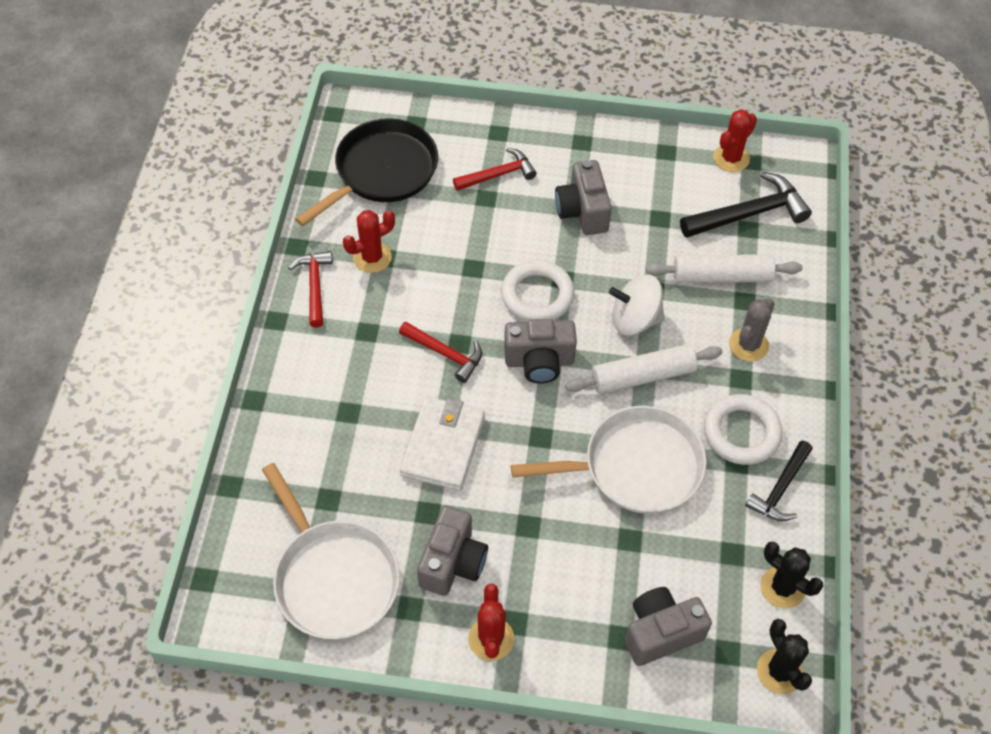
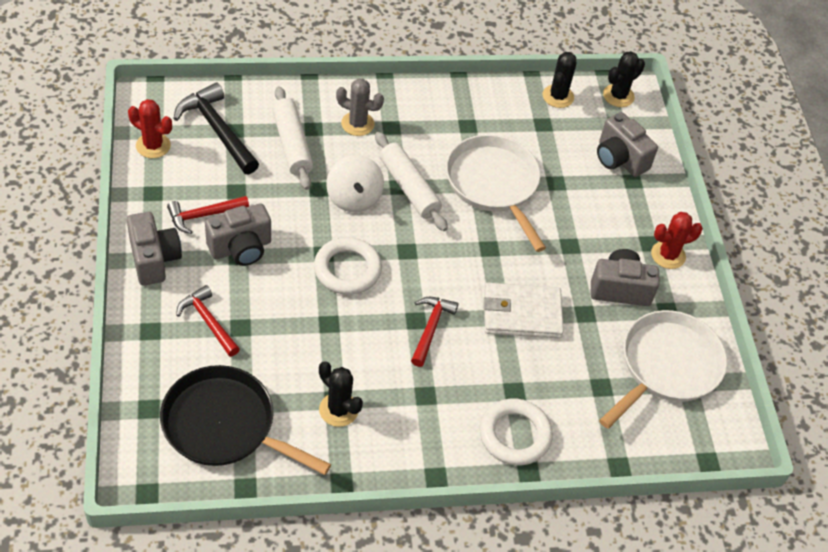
camera: 110 degrees left, 5 degrees down
red hammer [289,251,333,328] -> red hammer moved to [167,196,249,234]
red cactus [343,210,395,273] -> black cactus [319,361,363,427]
grey camera [504,319,577,384] -> grey camera moved to [127,212,182,286]
white ring [704,394,783,465] -> white ring moved to [479,399,553,465]
black hammer [745,441,813,521] -> none

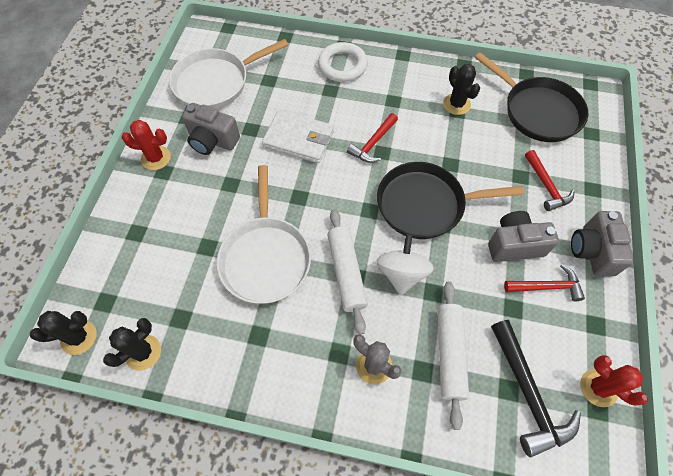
camera: 155 degrees left, 10 degrees up
white ring [314,237,382,295] -> black pan [377,162,524,239]
grey camera [597,112,658,177] -> none

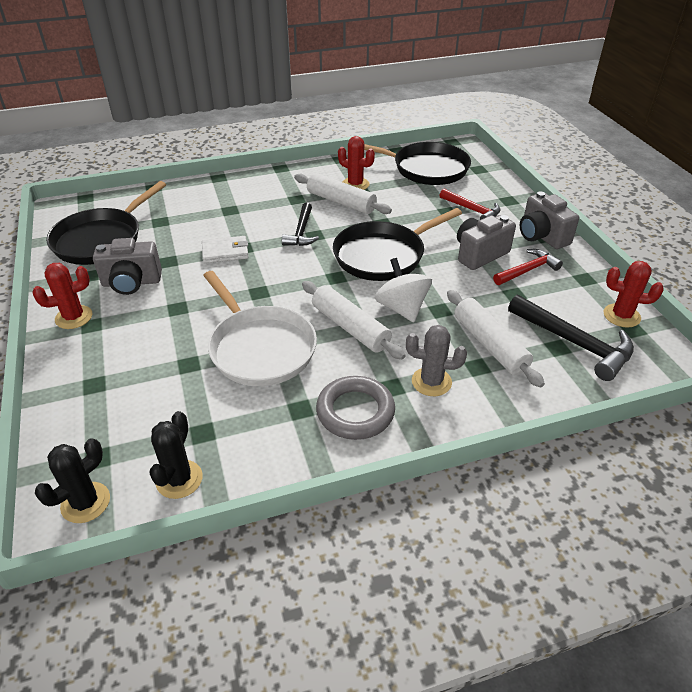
camera: 30 degrees left, 20 degrees down
white pan [169,39,288,109] -> black pan [46,181,166,265]
white wallet [262,110,334,163] -> white wallet [202,236,249,263], size x0.66
white ring [318,42,368,82] -> none
red hammer [347,113,398,163] -> black hammer [282,203,319,246]
black cactus [443,64,480,115] -> red cactus [338,136,375,190]
none -> white rolling pin [294,173,392,214]
none -> grey ring [316,376,395,440]

